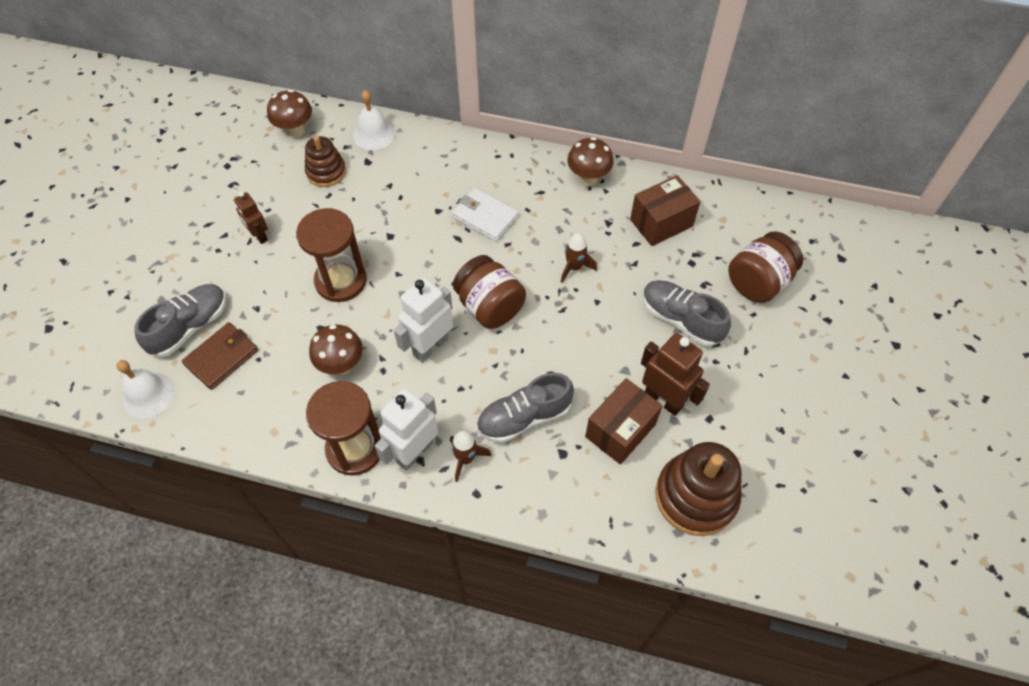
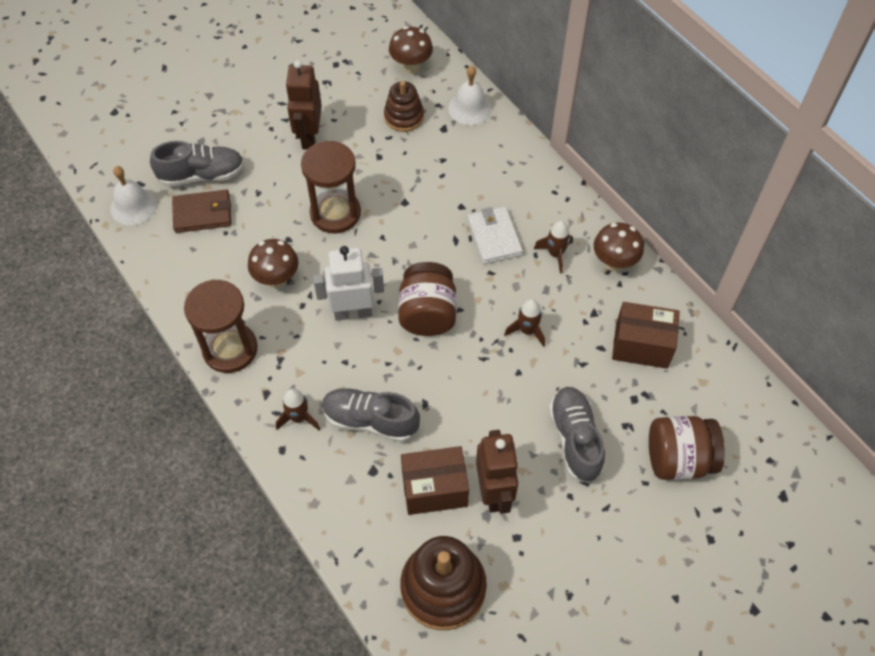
camera: 40 degrees right, 0 degrees up
brown robot [234,192,268,244] -> brown robot [285,60,322,149], size x1.64
white robot [375,389,438,471] -> none
none -> brown rocket [534,221,573,273]

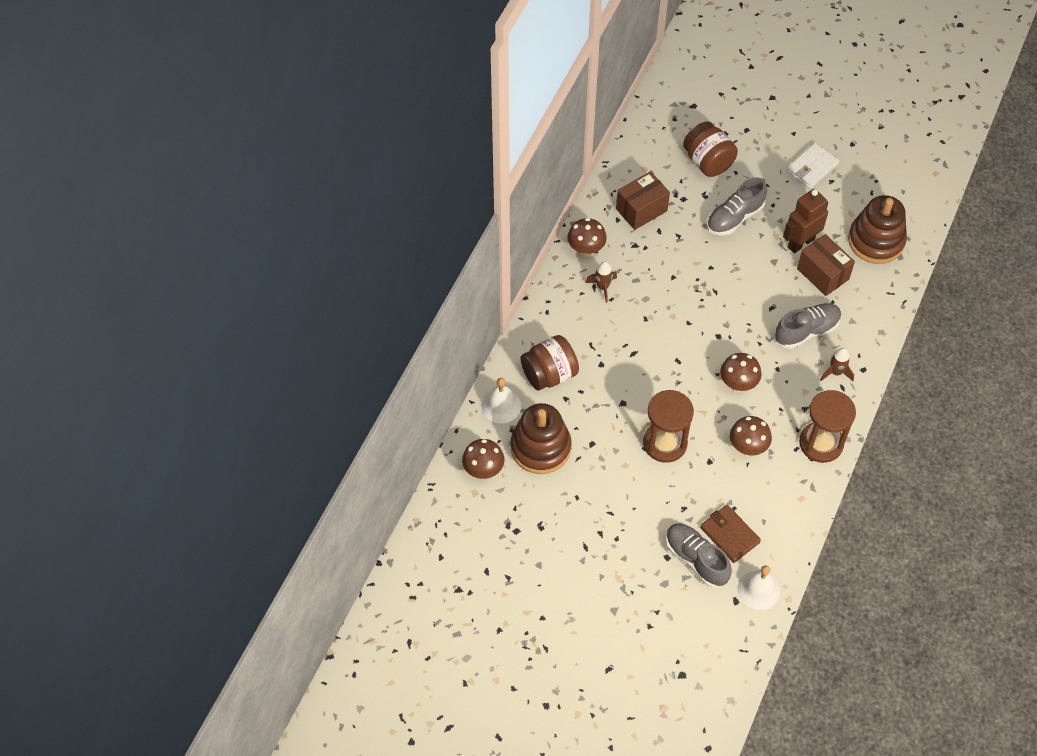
camera: 120 degrees left, 0 degrees up
brown robot [285,60,322,149] -> none
white robot [313,246,384,321] -> brown mushroom [720,353,762,392]
grey shoe [322,388,420,442] -> grey shoe turned 105 degrees counterclockwise [775,303,842,349]
brown stacking toy [384,81,424,132] -> brown stacking toy [511,403,571,474], size x1.64
brown jar [398,262,456,336] -> brown jar moved to [521,335,579,390]
white wallet [467,207,523,264] -> white wallet moved to [786,143,839,189]
brown rocket [504,299,545,347] -> none
brown box [612,302,680,369] -> brown box turned 75 degrees clockwise [616,171,670,230]

